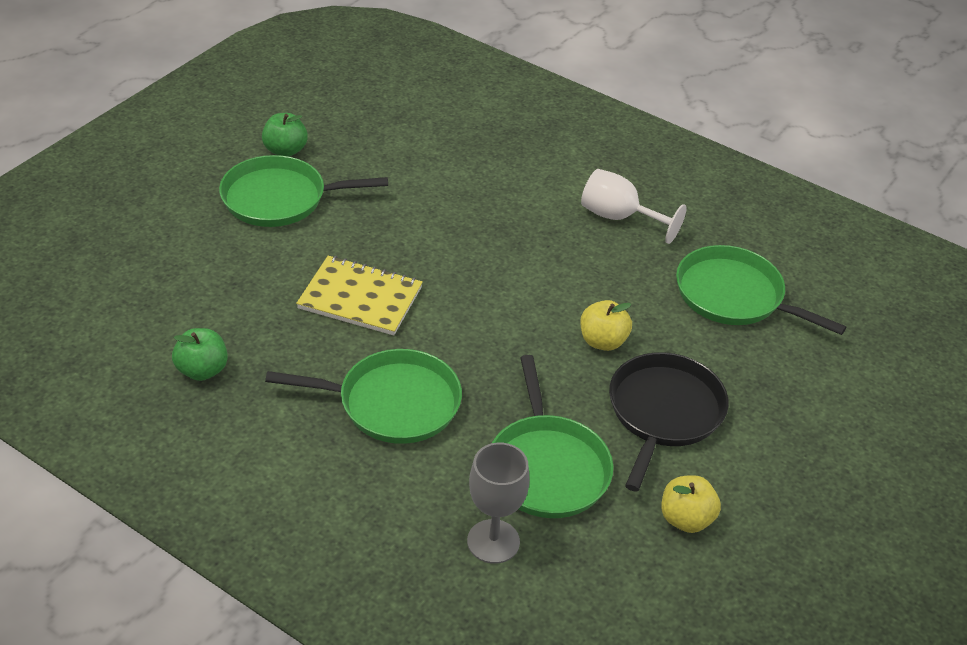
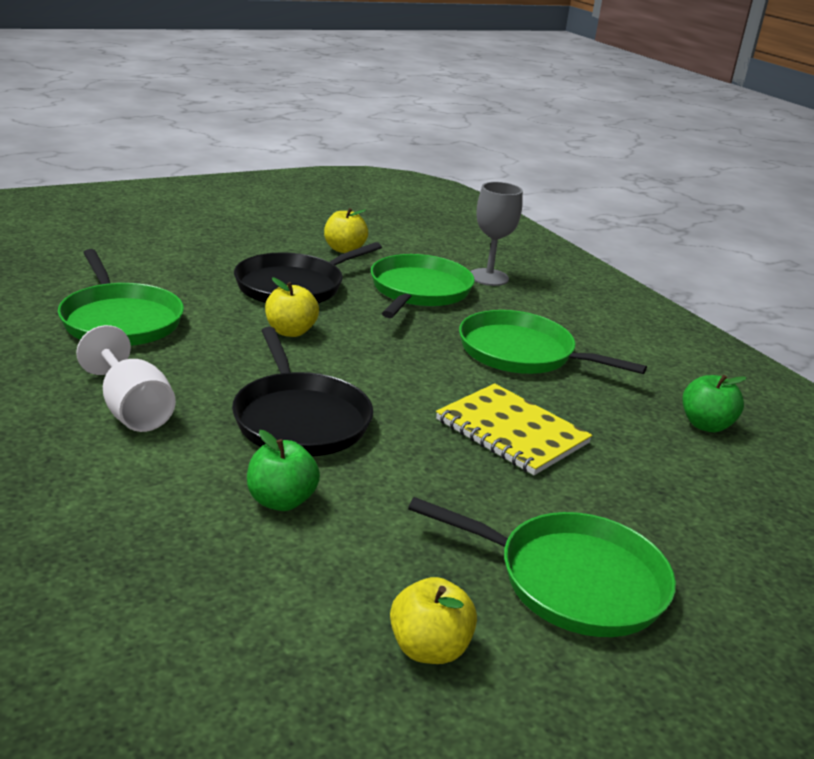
camera: 155 degrees left, 15 degrees down
green apple [262,113,308,157] -> green apple moved to [247,430,320,511]
none -> black pan [232,327,373,456]
none -> yellow apple [390,577,477,664]

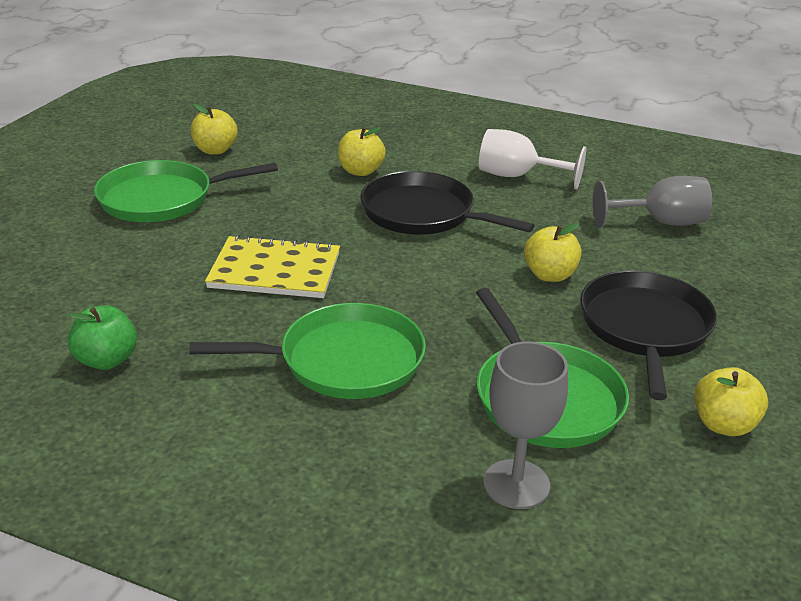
camera: 145 degrees right, 5 degrees up
green pan [58,249,184,346] -> grey goblet [593,176,712,227]
green apple [247,430,320,511] -> yellow apple [338,127,386,176]

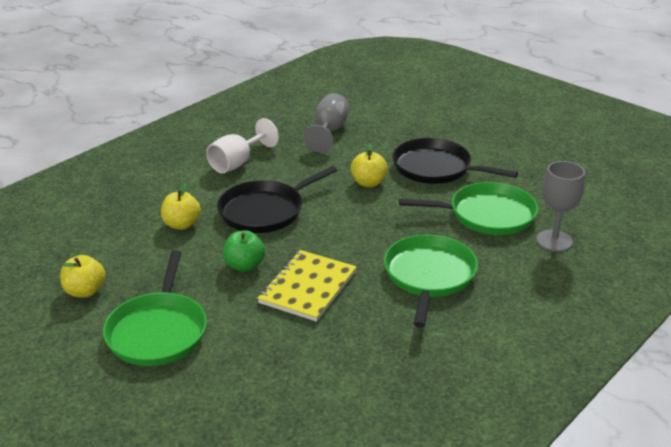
camera: 70 degrees left, 0 degrees up
green apple [68,305,137,370] -> green apple moved to [223,230,265,272]
yellow apple [694,367,768,436] -> none

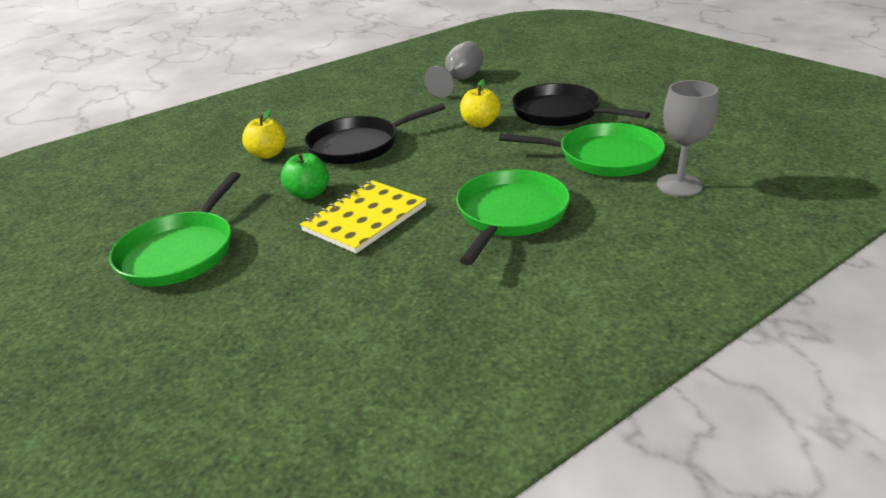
camera: 15 degrees right, 0 degrees up
yellow apple [60,255,105,298] -> none
white goblet [206,118,279,173] -> none

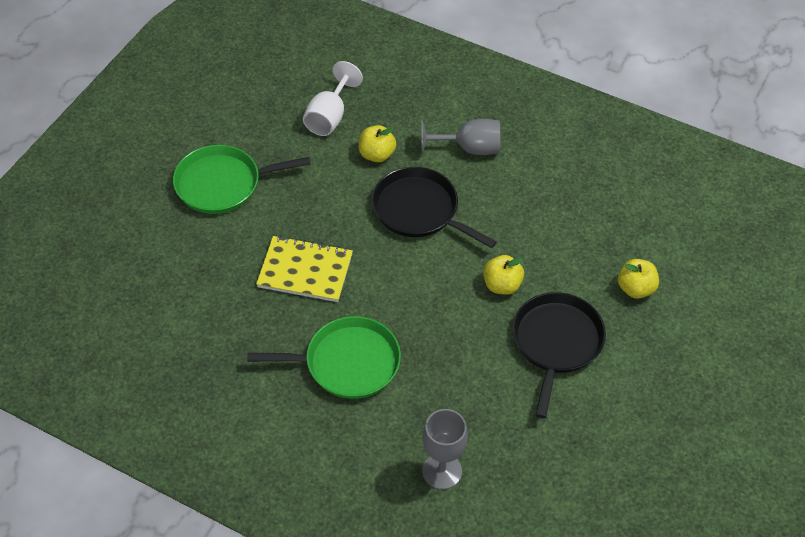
camera: 60 degrees right, 20 degrees up
green apple [281,153,329,199] -> none
grey goblet [424,41,484,98] -> grey goblet moved to [421,119,500,155]
green pan [499,123,665,177] -> none
none -> white goblet [303,61,363,136]
none -> yellow apple [618,259,659,299]

